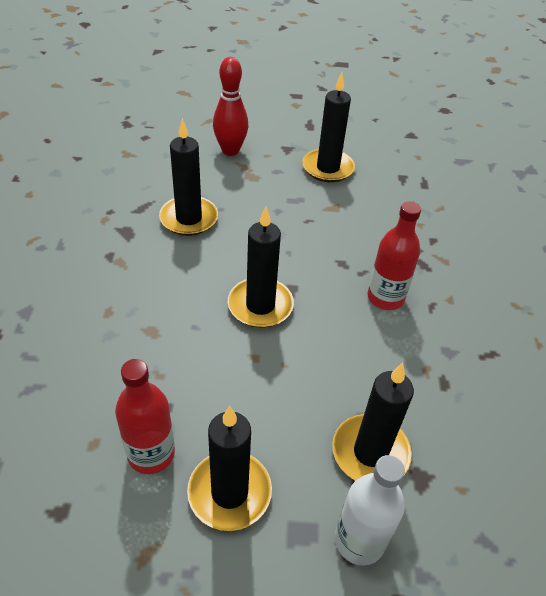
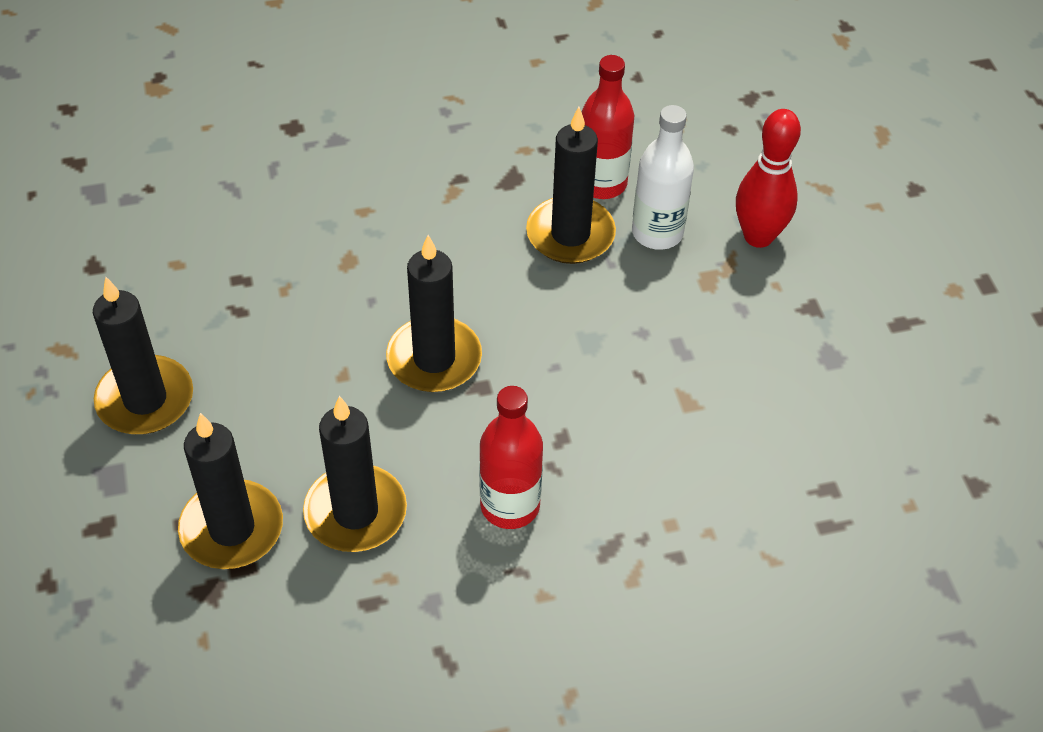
camera: 75 degrees right, 5 degrees up
red bottle [115,359,175,474] -> red bottle moved to [582,55,634,199]
black candle [302,73,355,182] -> black candle moved to [303,396,407,552]
white bottle [335,455,405,566] -> white bottle moved to [632,105,694,250]

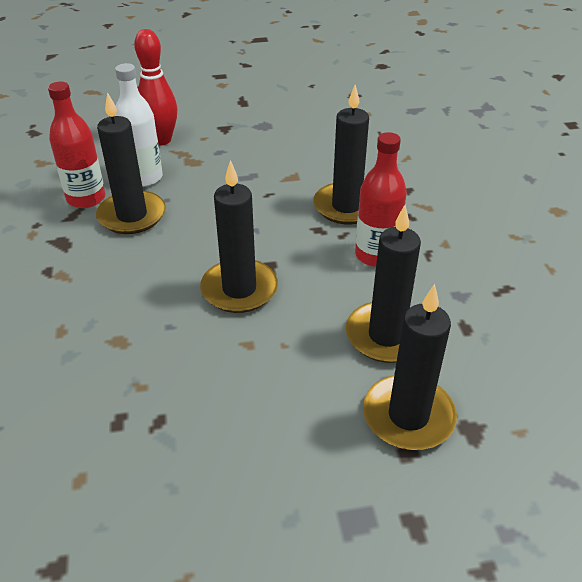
camera: 85 degrees left, 10 degrees down
black candle [93,277,193,434] -> black candle moved to [313,85,369,225]

